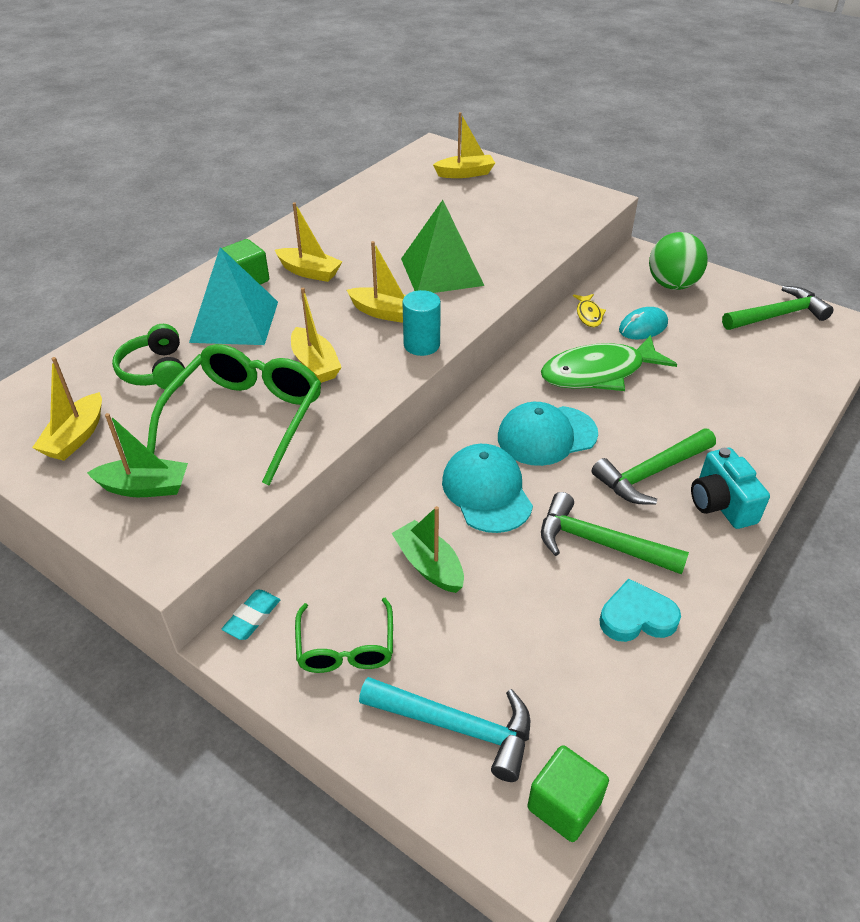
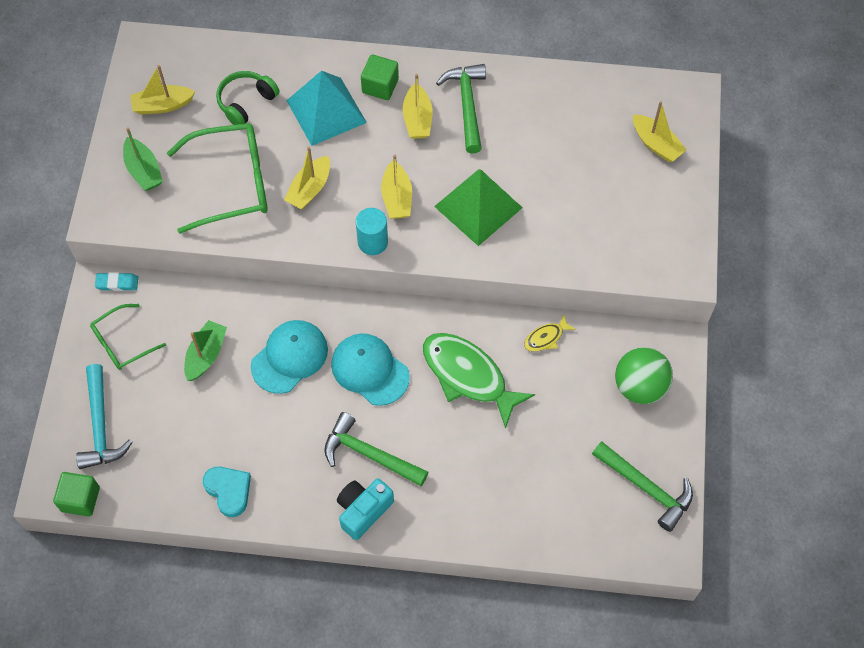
camera: 60 degrees right, 20 degrees up
green hammer [541,492,689,575] -> green hammer moved to [436,64,486,154]
turquoise mouse [619,307,668,339] -> none

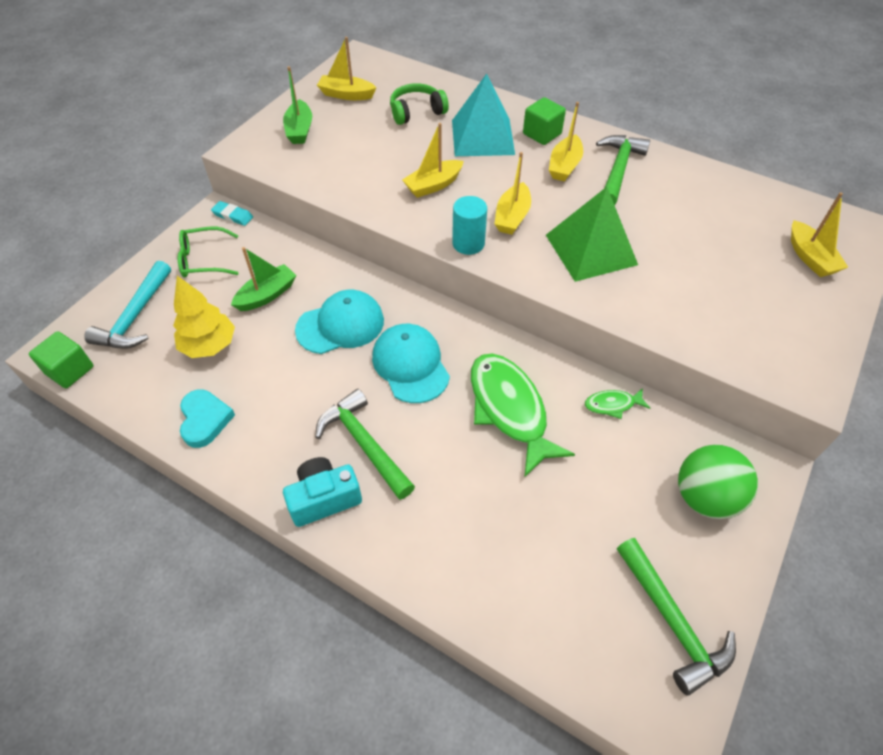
camera: 25 degrees right, 10 degrees down
green glasses [167,123,268,234] -> none
yellow fish [524,315,576,352] -> green fish [585,388,650,419]
none -> yellow tree [173,276,235,358]

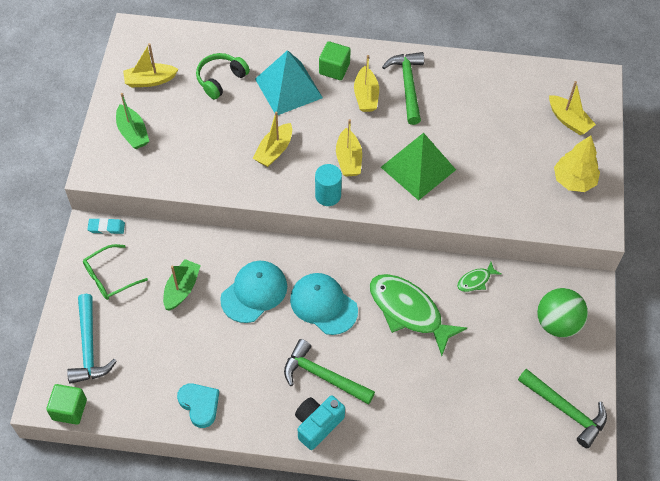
camera: 25 degrees left, 5 degrees up
yellow tree [173,276,235,358] -> yellow tree moved to [554,135,600,192]

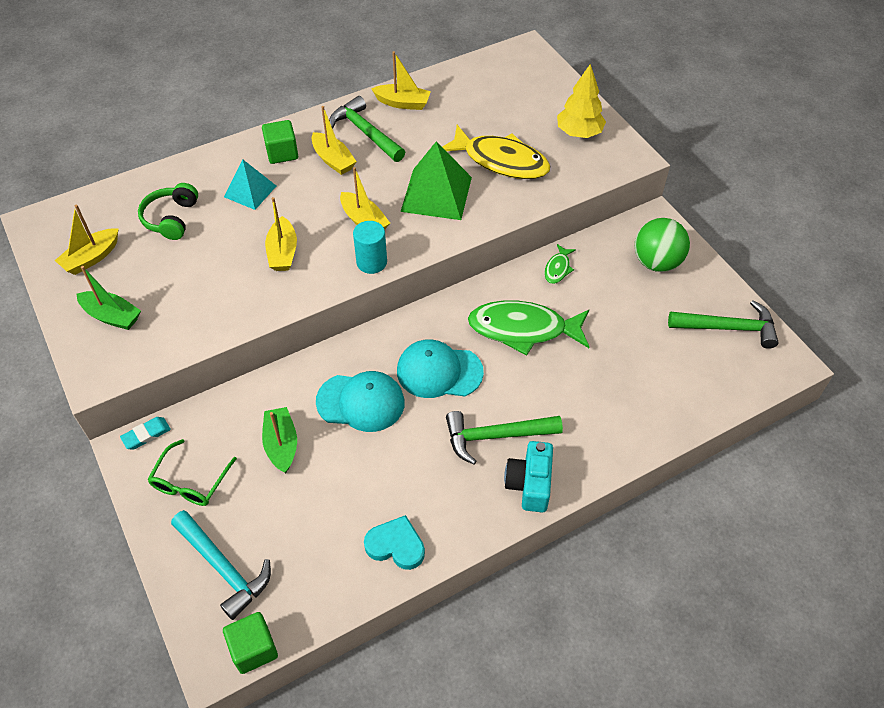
camera: 35 degrees left, 5 degrees down
turquoise cap [220,261,287,323] -> turquoise cap turned 90 degrees clockwise [316,371,405,432]
turquoise pyramid [255,50,323,115] -> turquoise pyramid [224,159,276,210], size x0.63
yellow boat [549,81,596,135] -> yellow boat moved to [371,51,431,110]
none -> yellow fish [442,125,550,179]

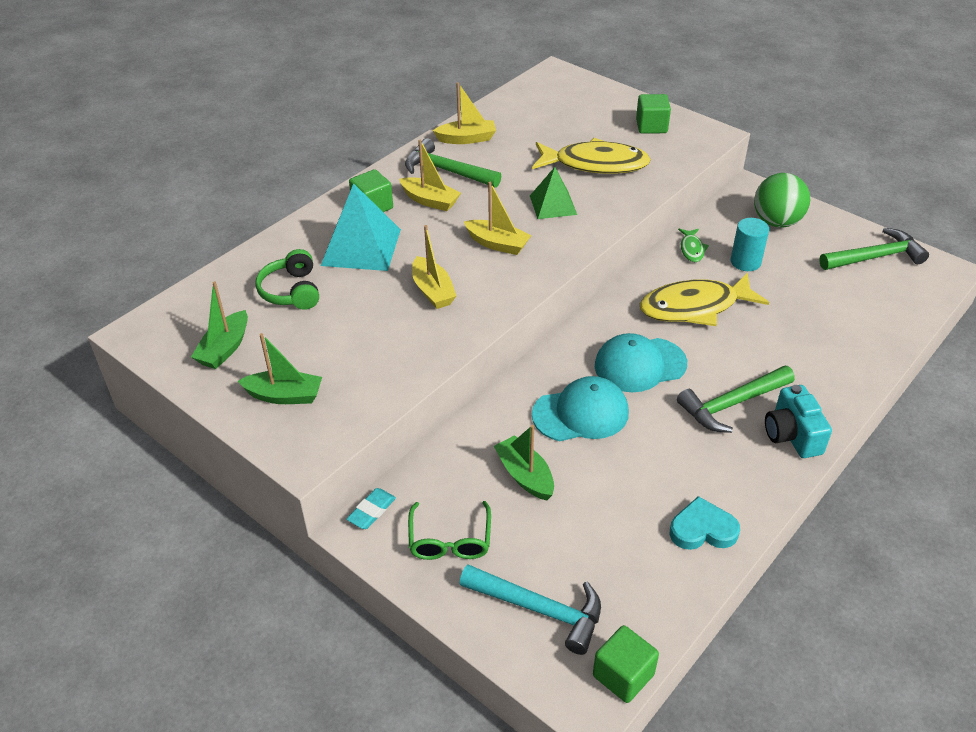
camera: 20 degrees left, 10 degrees down
yellow boat [55,205,119,275] -> green boat [191,281,248,369]
turquoise pyramid [224,159,276,210] -> turquoise pyramid [321,183,401,271], size x1.60
turquoise cylinder [353,221,387,274] -> turquoise cylinder moved to [731,218,769,271]
green pyramid [401,141,472,220] -> green pyramid [530,167,577,219], size x0.63
green fish [468,300,589,356] -> yellow fish [640,272,769,326]
yellow tree [557,64,606,138] -> green cube [636,94,671,134]

